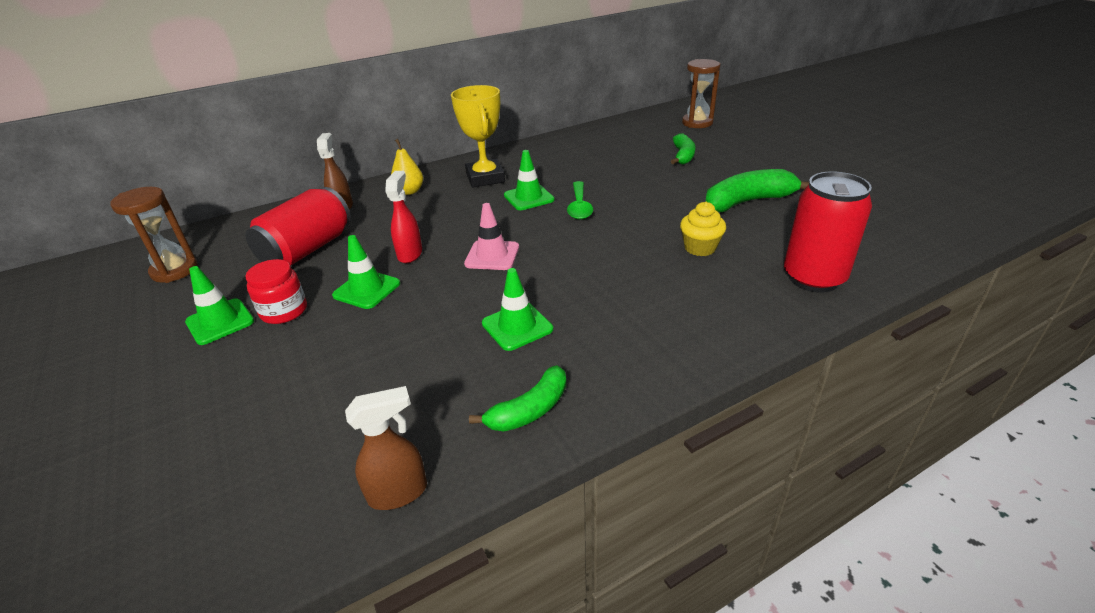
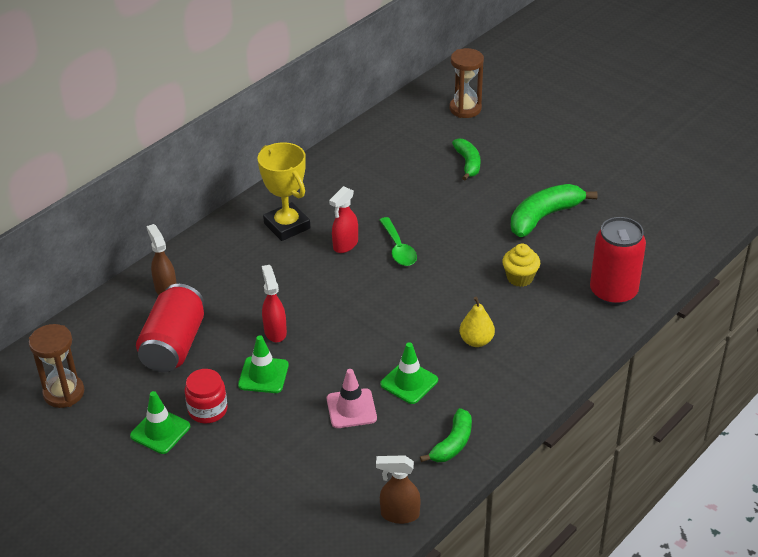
camera: 20 degrees left, 5 degrees up
brown spray bottle [345,386,427,510] -> brown spray bottle turned 135 degrees counterclockwise [376,455,421,524]
yellow pear [391,139,423,195] -> yellow pear moved to [460,297,495,347]
pink traffic cone [464,203,519,270] -> pink traffic cone moved to [327,369,377,428]
green traffic cone [504,150,554,210] -> red spray bottle [329,186,358,253]

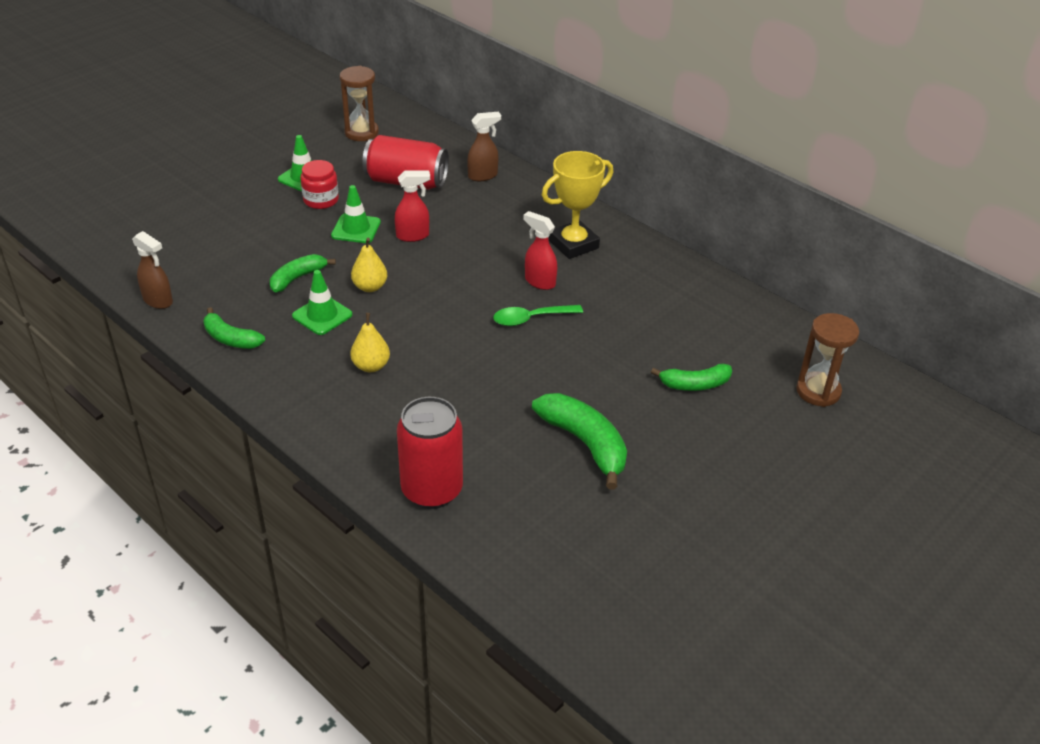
camera: 90 degrees right, 0 degrees up
pink traffic cone [327,369,377,428] -> green banana [270,254,336,293]
brown spray bottle [376,455,421,524] -> brown spray bottle turned 120 degrees clockwise [132,231,173,309]
yellow cupcake [502,244,540,287] -> none
none -> yellow pear [351,238,387,292]

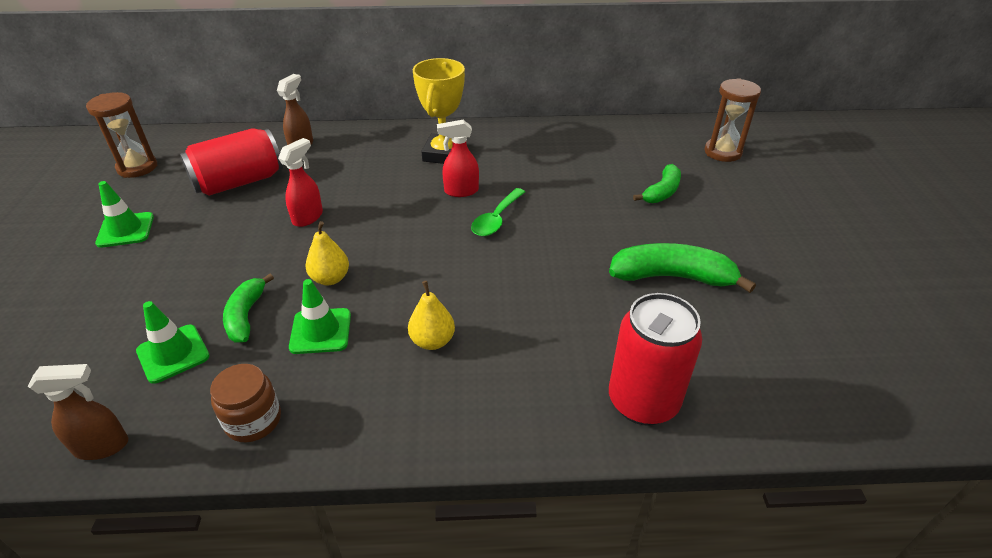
camera: 45 degrees left, 0 degrees up
green banana [204,307,265,349] -> brown jar [210,364,281,442]
red jar [301,160,339,209] -> none
green traffic cone [331,185,381,243] -> green traffic cone moved to [136,301,210,384]

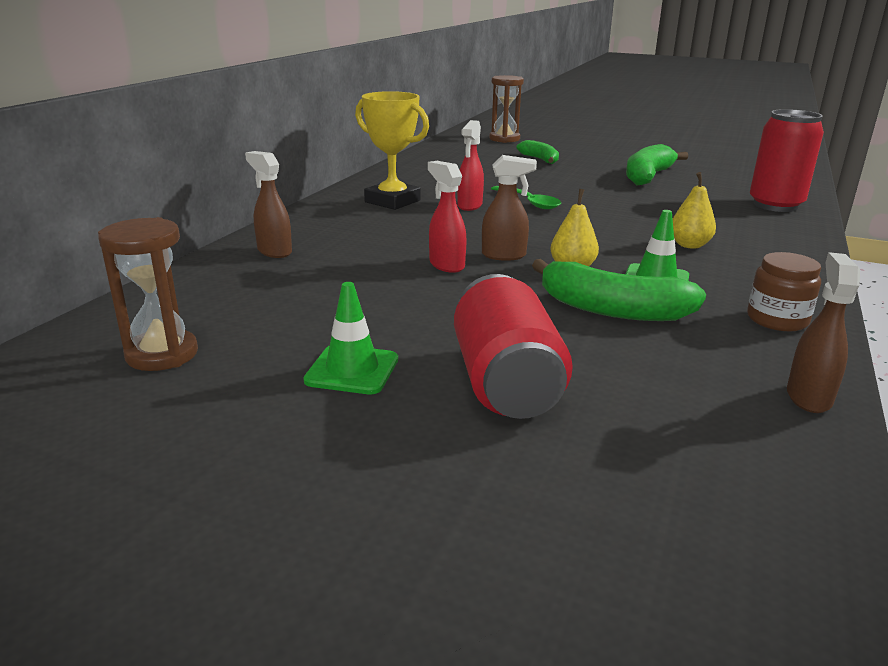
camera: 65 degrees left, 15 degrees down
green traffic cone [136,301,210,384] -> none
red can [180,128,283,196] -> red can moved to [454,274,573,419]
green banana [223,274,274,343] -> green banana [532,259,706,321], size x1.59
none -> brown spray bottle [482,155,537,261]

